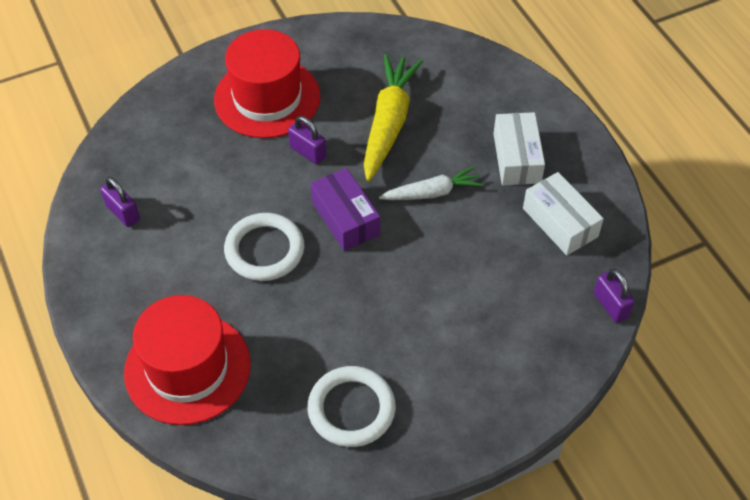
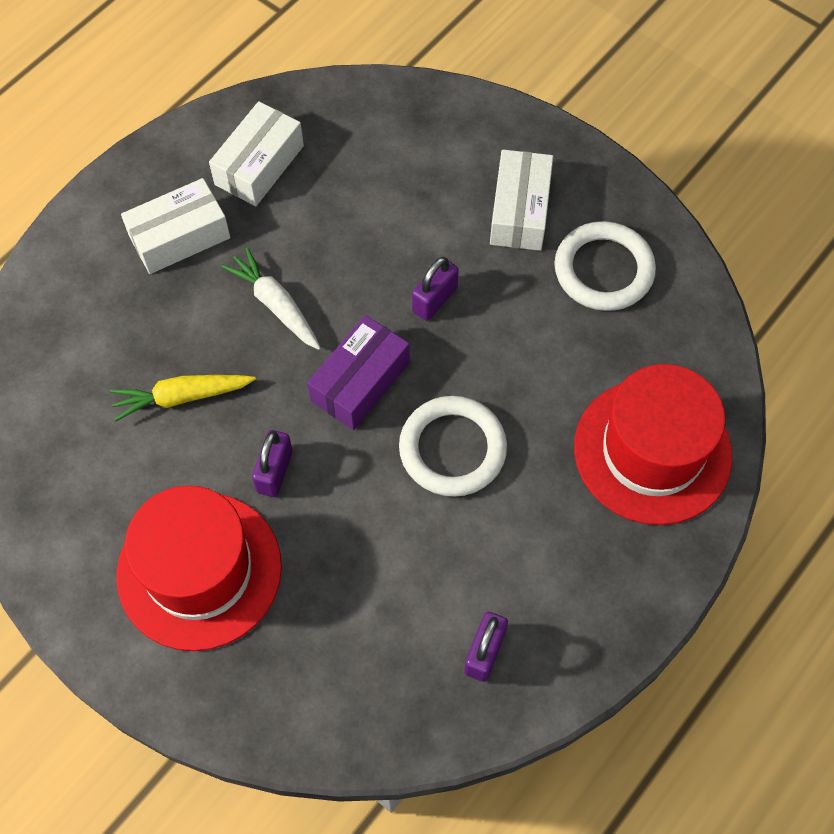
camera: 115 degrees left, 10 degrees up
yellow carrot [364,54,423,182] -> yellow carrot [110,375,256,421], size x0.61
purple padlock [594,269,635,323] -> purple padlock moved to [412,257,459,321]
none -> white box [490,150,553,251]

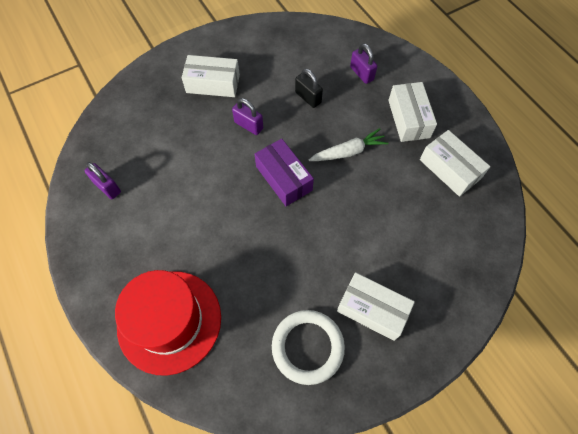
camera: 110 degrees right, 0 degrees up
yellow carrot [110,375,256,421] -> black padlock [295,69,323,108]
red hat [116,485,282,651] -> white box [182,55,240,97]
white ring [399,396,507,497] -> none
purple padlock [412,257,459,321] -> purple padlock moved to [350,43,377,84]

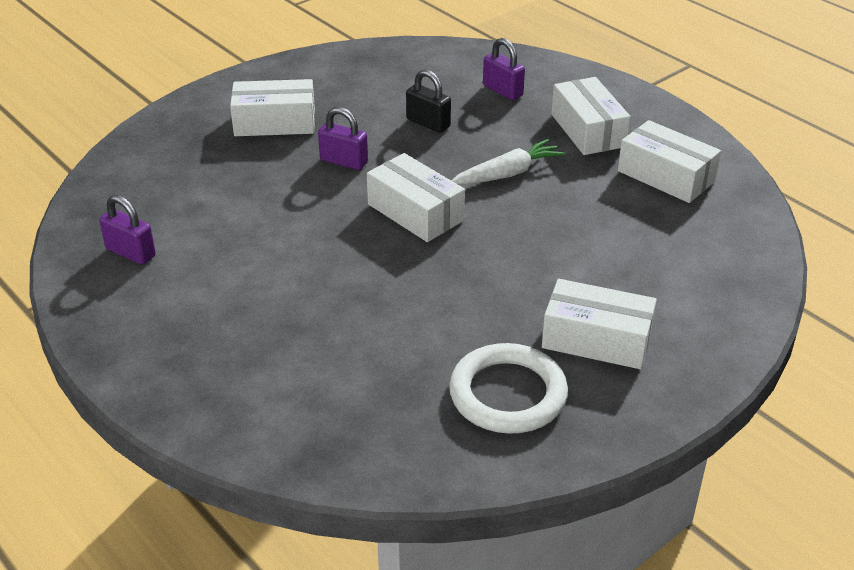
camera: 10 degrees left, 25 degrees down
red hat [115,270,221,376] -> none
purple box [255,139,314,206] -> white box [367,153,465,242]

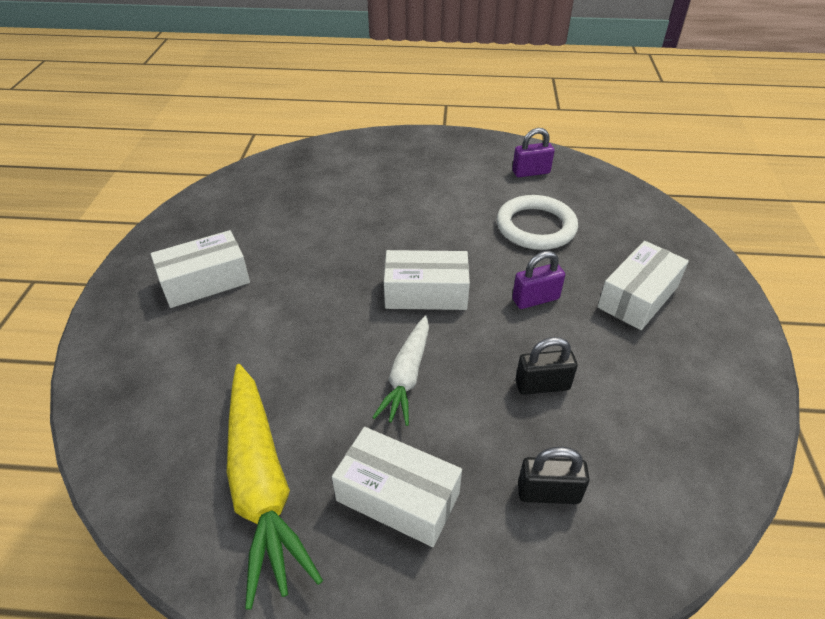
camera: 135 degrees right, 5 degrees up
white ring [449,343,568,434] -> white ring moved to [497,195,578,250]
purple padlock [483,38,525,100] -> black padlock [518,447,590,504]
white box [618,120,721,203] -> yellow carrot [227,364,323,610]

